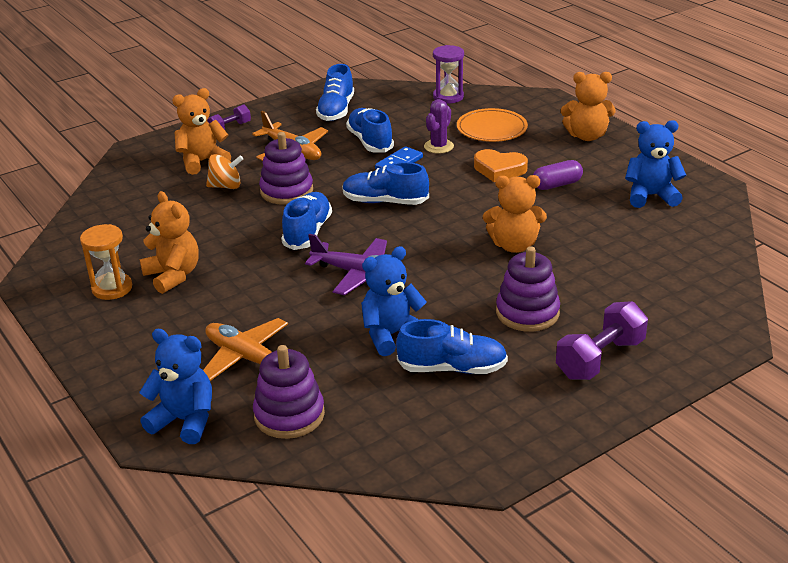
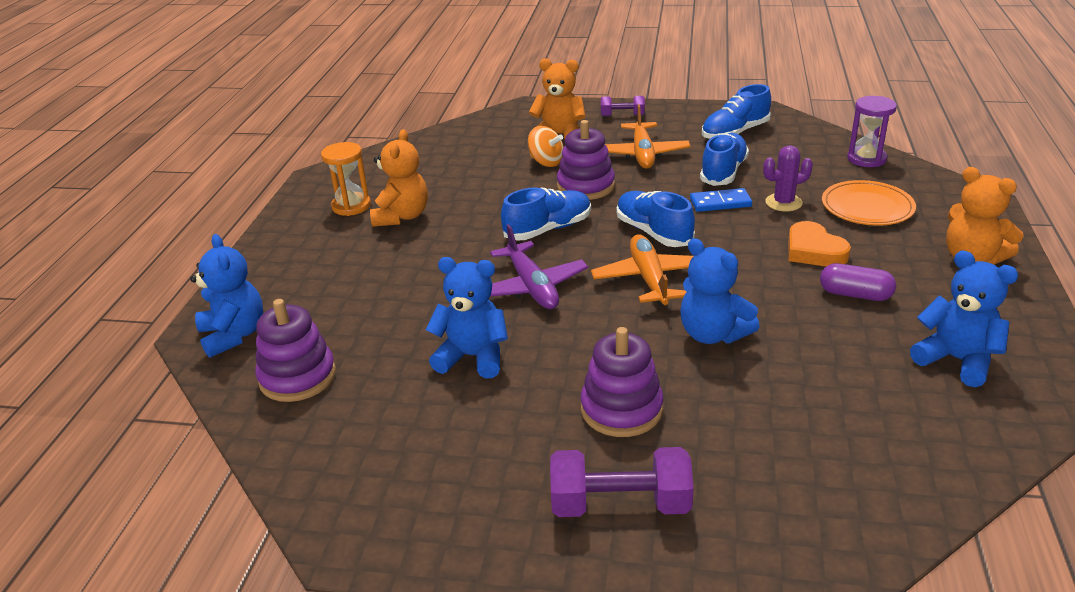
camera: 45 degrees right, 0 degrees up
orange plane [203,318,289,381] -> orange plane moved to [591,234,693,306]
blue shoe [396,319,508,374] -> none
orange teddy bear [483,175,547,253] -> blue teddy bear [680,238,759,344]

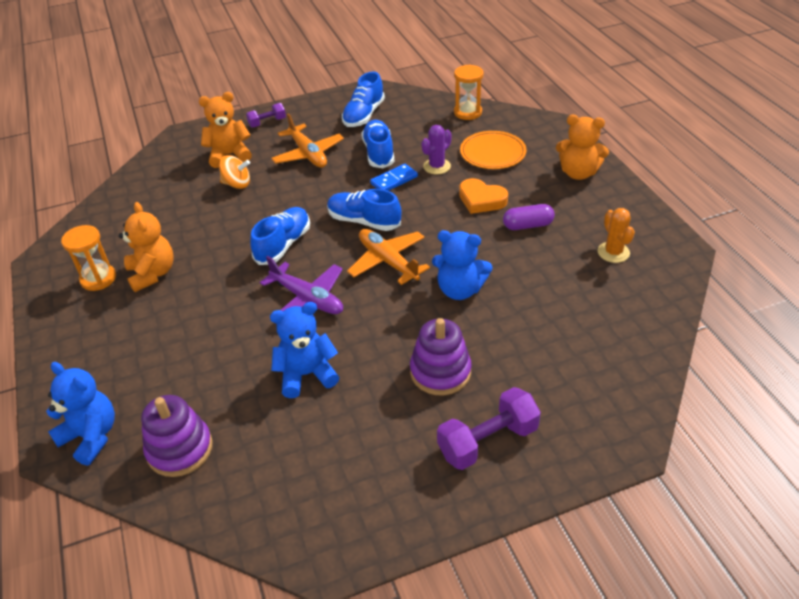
camera: 30 degrees left, 10 degrees up
purple stacking toy [557,120,615,200] -> none
purple hourglass [847,96,897,167] -> orange hourglass [454,64,484,120]
blue teddy bear [910,251,1019,387] -> orange cactus [598,208,635,263]

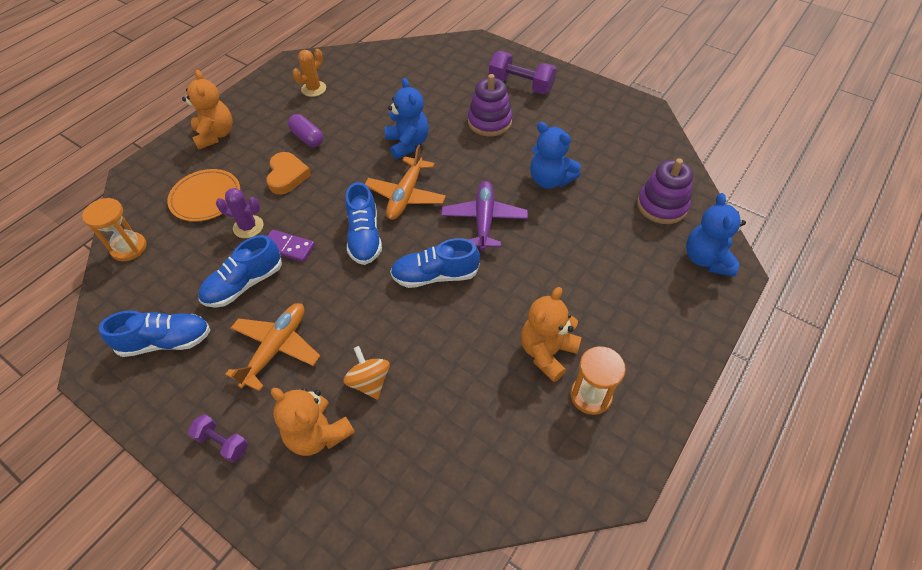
camera: 125 degrees left, 10 degrees up
blue domino [370,164,418,191] -> purple domino [268,230,315,262]

